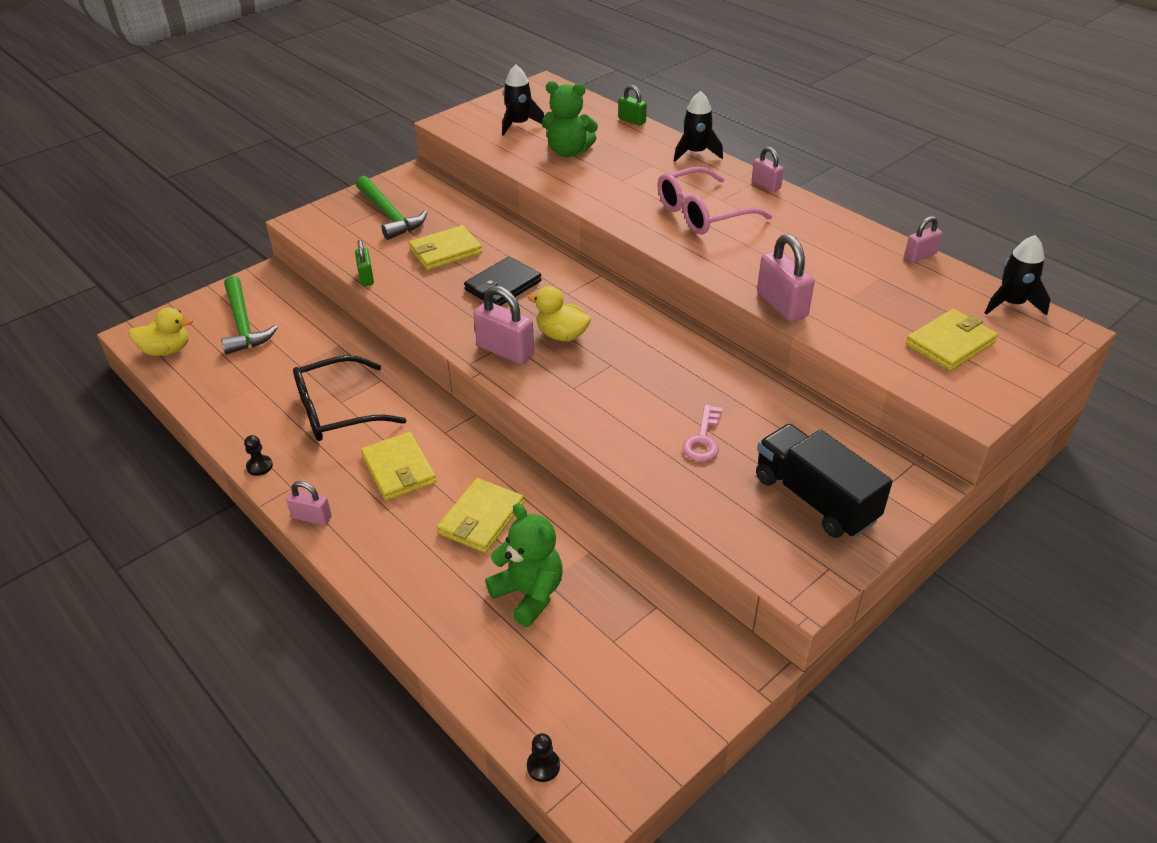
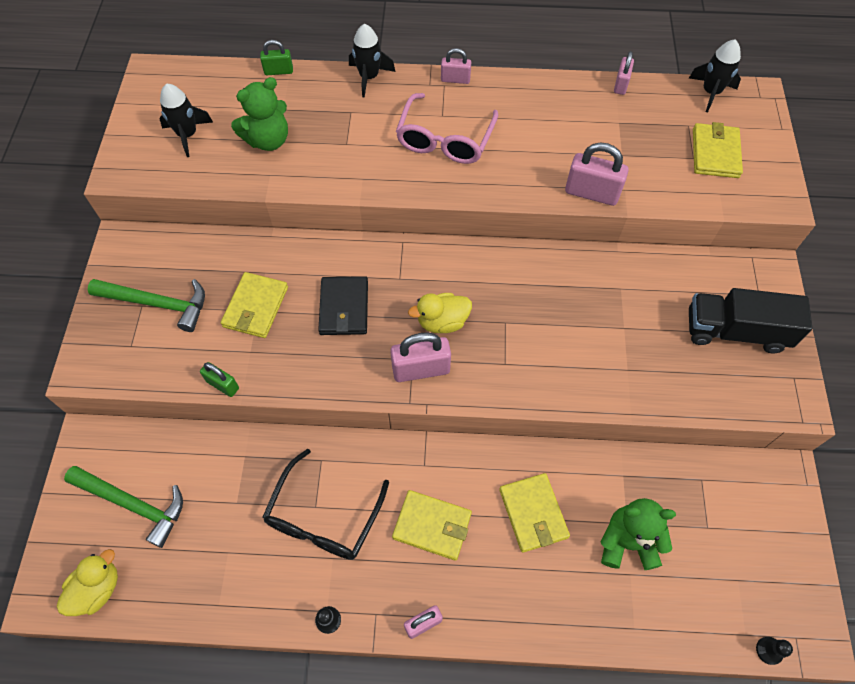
camera: 45 degrees left, 20 degrees up
pink key [682,405,722,461] -> none

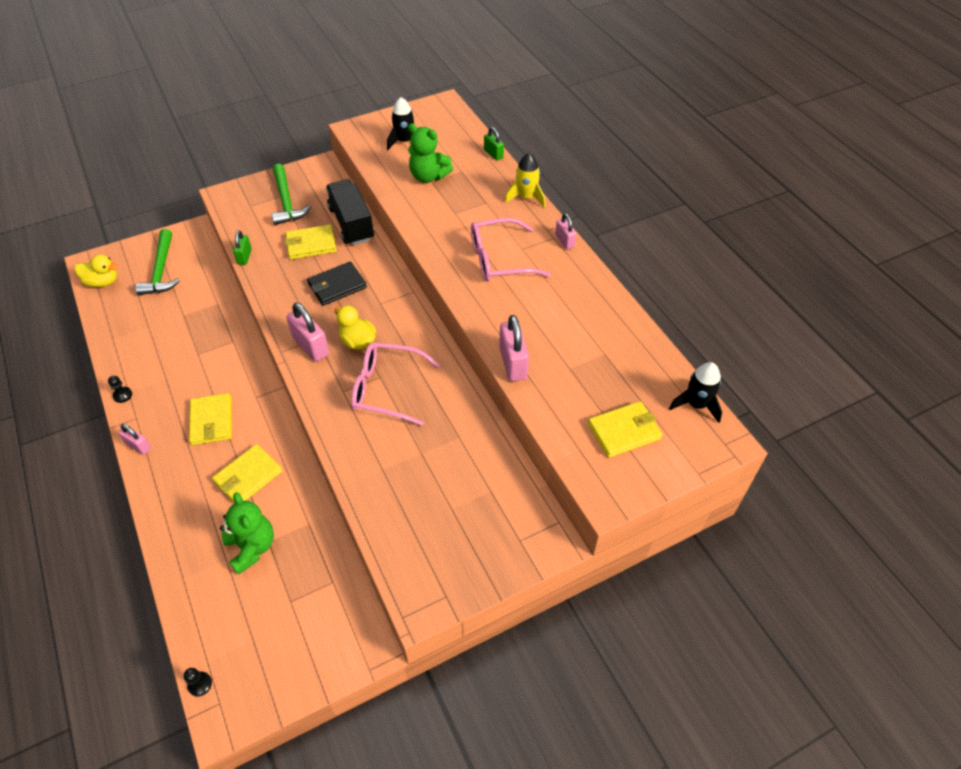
camera: 60 degrees right, 10 degrees down
black glasses [262,449,389,560] -> none
black rocket [349,24,395,98] -> yellow rocket [505,153,545,208]
pink padlock [614,51,634,95] -> none
black truck [689,288,812,353] -> black truck moved to [326,179,374,245]
none -> pink glasses [351,343,440,426]

